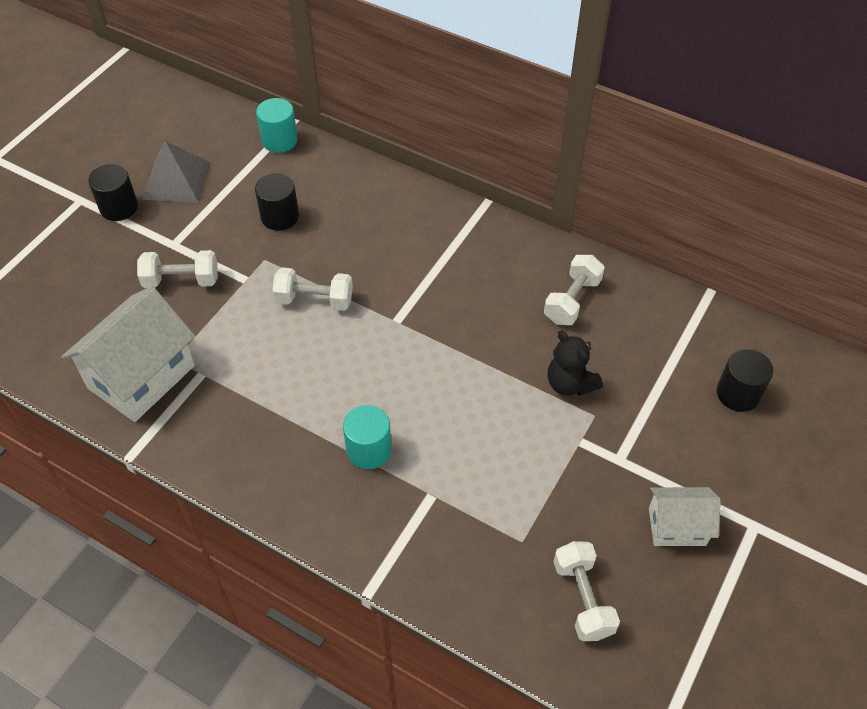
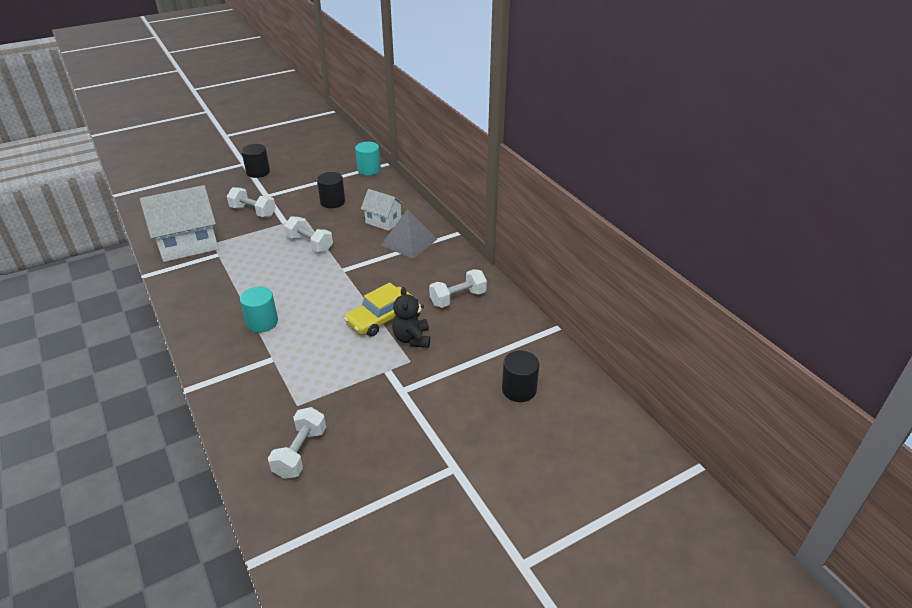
camera: 30 degrees right, 15 degrees down
grey pyramid [142,141,210,203] -> grey pyramid moved to [381,209,437,259]
white house [649,487,721,546] -> white house moved to [361,189,404,231]
none -> yellow car [344,283,414,337]

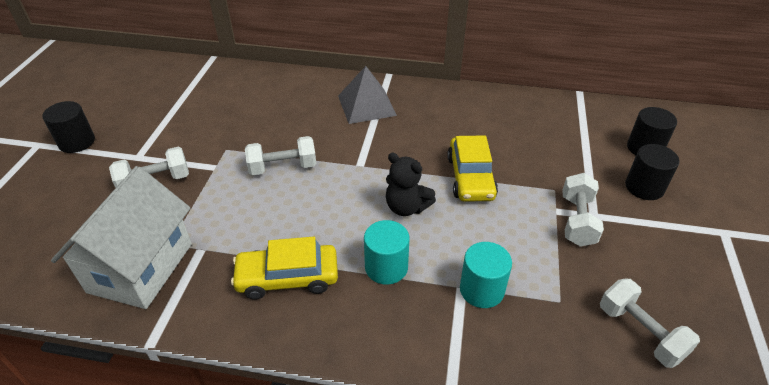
camera: 50 degrees left, 5 degrees up
black cylinder [317,172,345,208] -> black cylinder moved to [625,144,679,200]
turquoise cylinder [355,142,381,176] -> turquoise cylinder moved to [460,242,512,308]
white house [361,189,404,231] -> none
black teddy bear [392,287,430,348] -> black teddy bear moved to [386,153,436,216]
white dumbbell [429,269,487,308] -> white dumbbell moved to [562,173,604,247]
none -> yellow car [231,237,338,299]

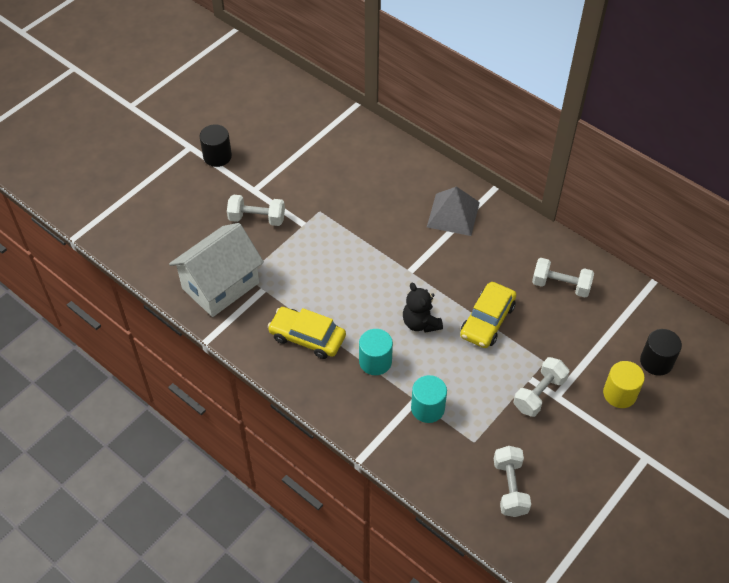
camera: 30 degrees right, 10 degrees up
white dumbbell [245,136,316,175] -> white dumbbell moved to [532,258,594,298]
black cylinder [625,144,679,200] -> yellow cylinder [603,361,645,408]

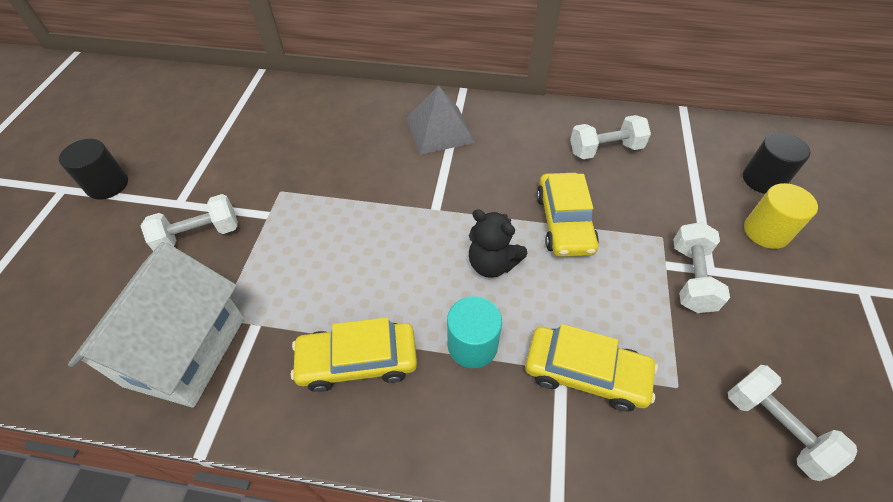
camera: 30 degrees left, 0 degrees up
turquoise cylinder [411,375,447,423] -> yellow car [525,324,658,412]

